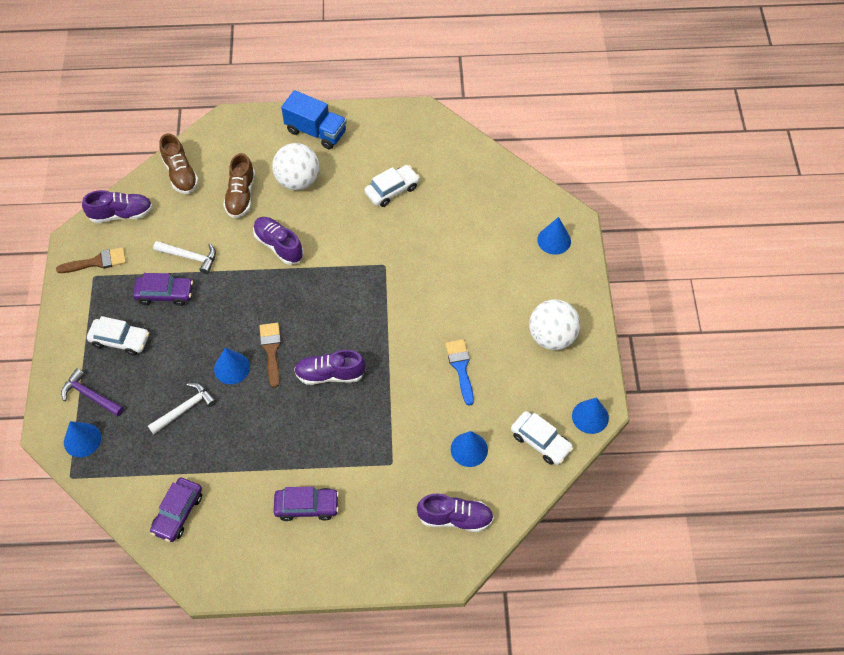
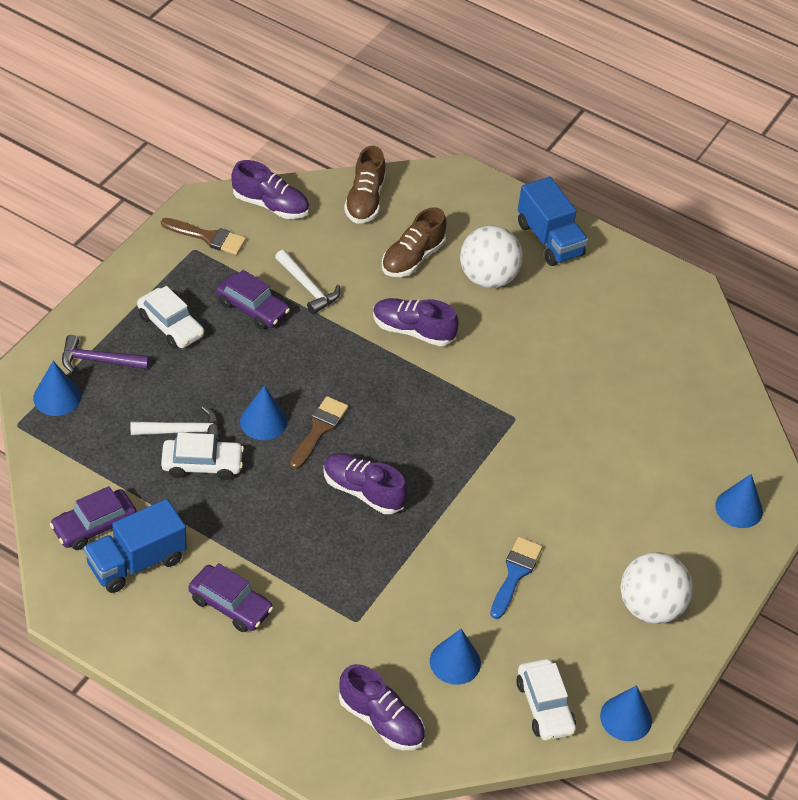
camera: 30 degrees right, 10 degrees down
purple hammer [61,368,124,416] -> purple hammer turned 60 degrees counterclockwise [62,335,149,373]
purple shoe [253,217,304,265] -> purple shoe turned 60 degrees counterclockwise [373,298,459,346]
white car [365,165,420,207] -> white car moved to [161,433,244,480]
none -> blue truck [84,499,186,593]

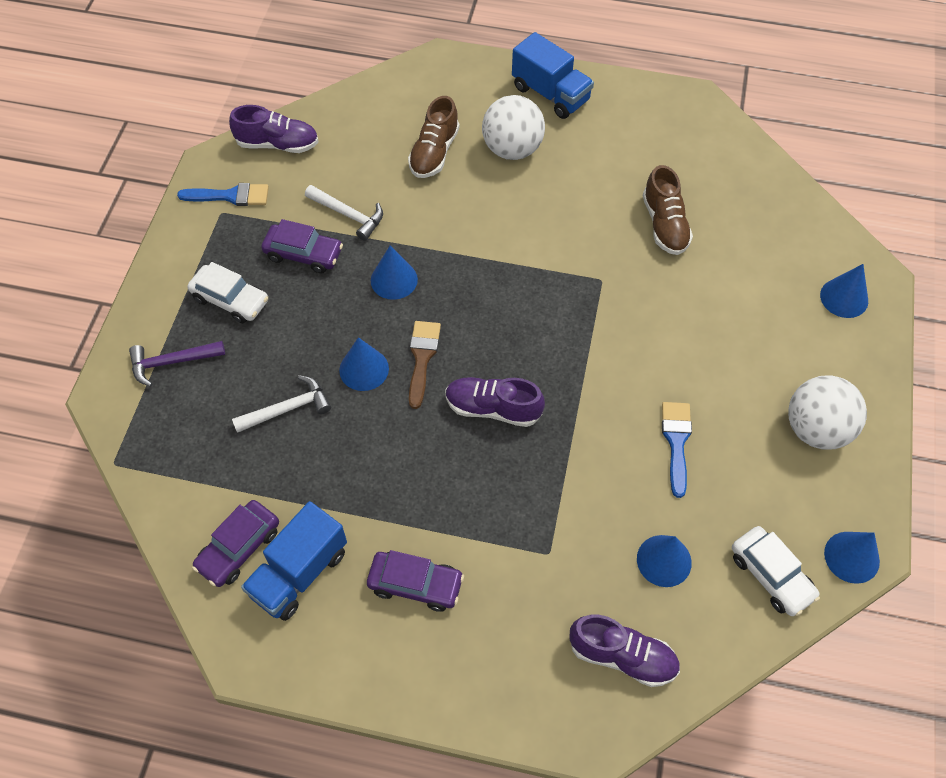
camera: 15 degrees left, 10 degrees up
blue cone [33,361,81,416] -> blue cone moved to [371,245,418,300]
brown brush [161,218,246,255] -> blue brush [177,183,269,206]
white car [161,433,244,480] -> none
brown shoe [344,146,386,224] -> brown shoe moved to [643,165,693,255]
purple shoe [373,298,459,346] -> none

